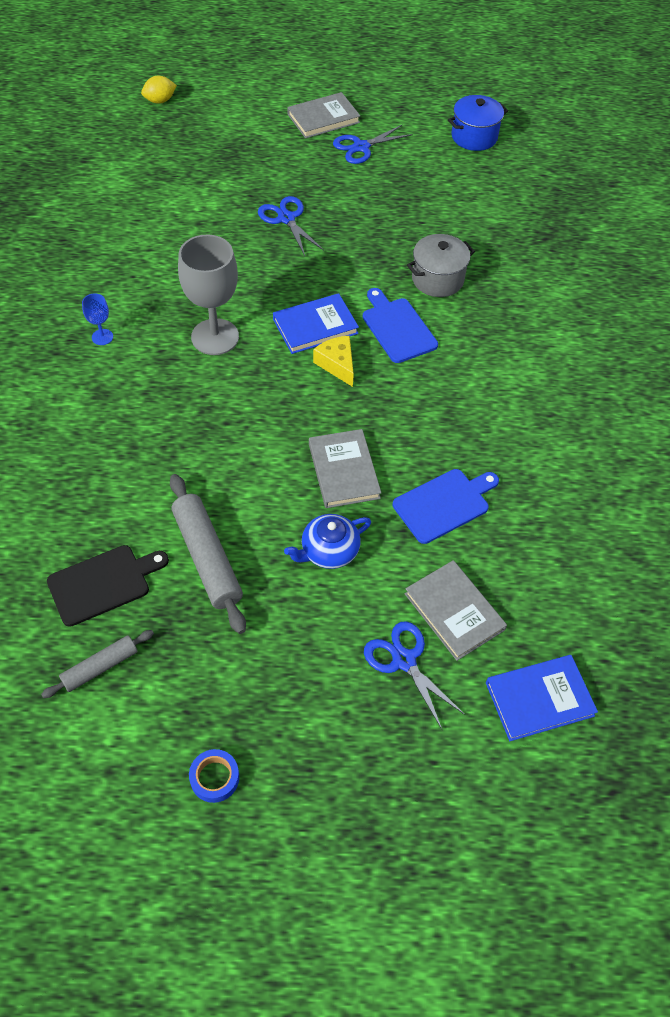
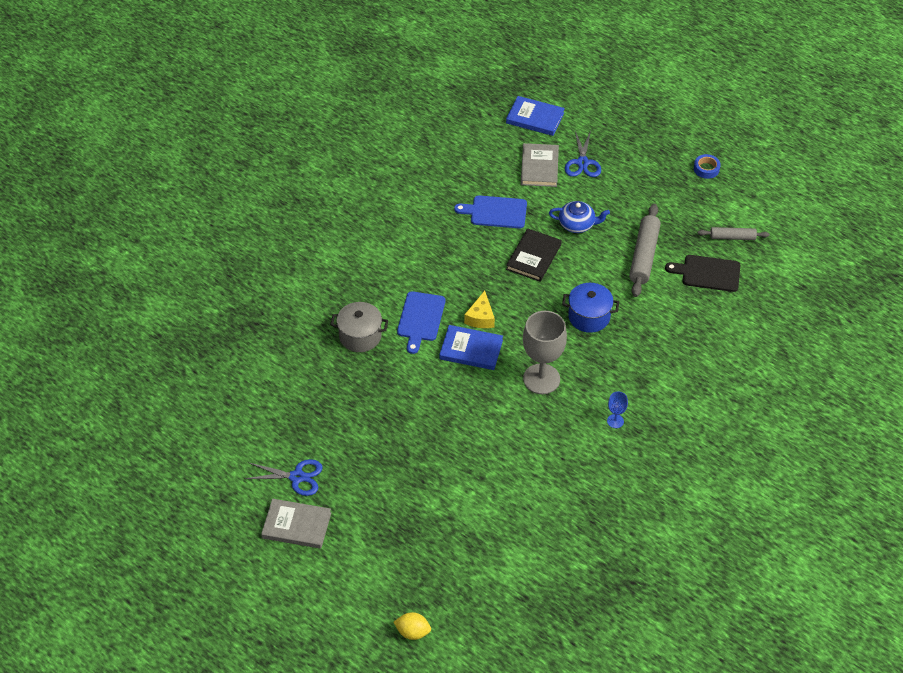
camera: 140 degrees left, 5 degrees down
blue scissors [258,196,324,256] -> none
grey book [309,429,381,508] -> black book [506,228,562,282]
blue pot [448,95,508,151] -> blue pot moved to [562,283,619,333]

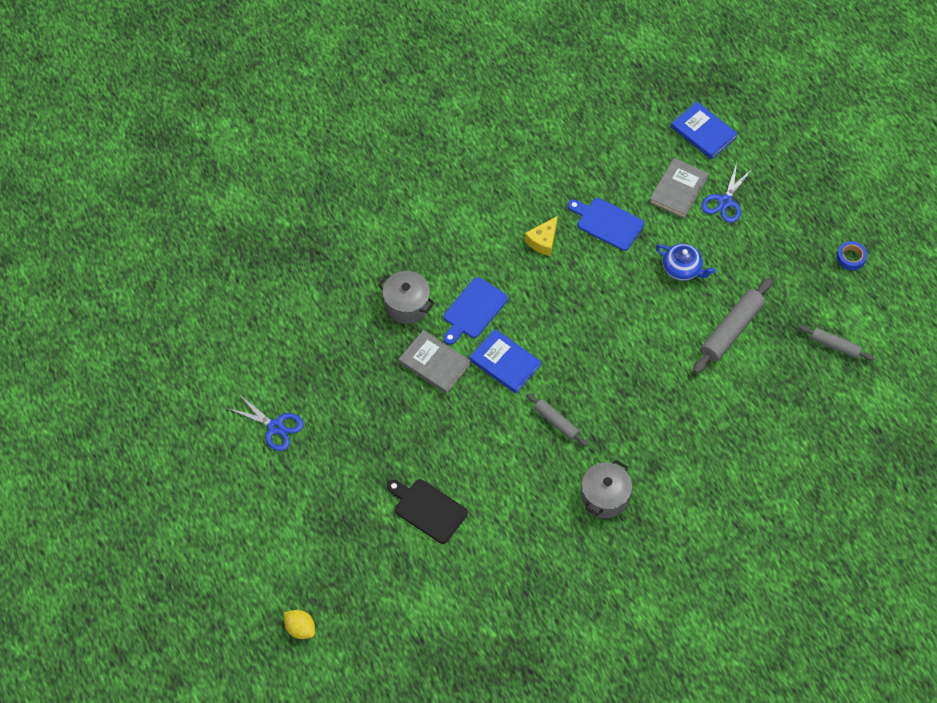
camera: 25 degrees right, 10 degrees up
grey book [261,499,331,549] -> grey book moved to [399,330,471,394]
yellow cheese [464,291,495,328] -> yellow cheese moved to [525,216,558,256]
black book [506,228,562,282] -> none
grey goblet [523,311,567,394] -> grey rolling pin [526,393,588,447]
blue pot [562,283,619,333] -> none
blue goblet [607,391,628,428] -> grey pot [581,460,632,518]
black cutting board [665,255,740,292] -> black cutting board moved to [387,479,468,544]

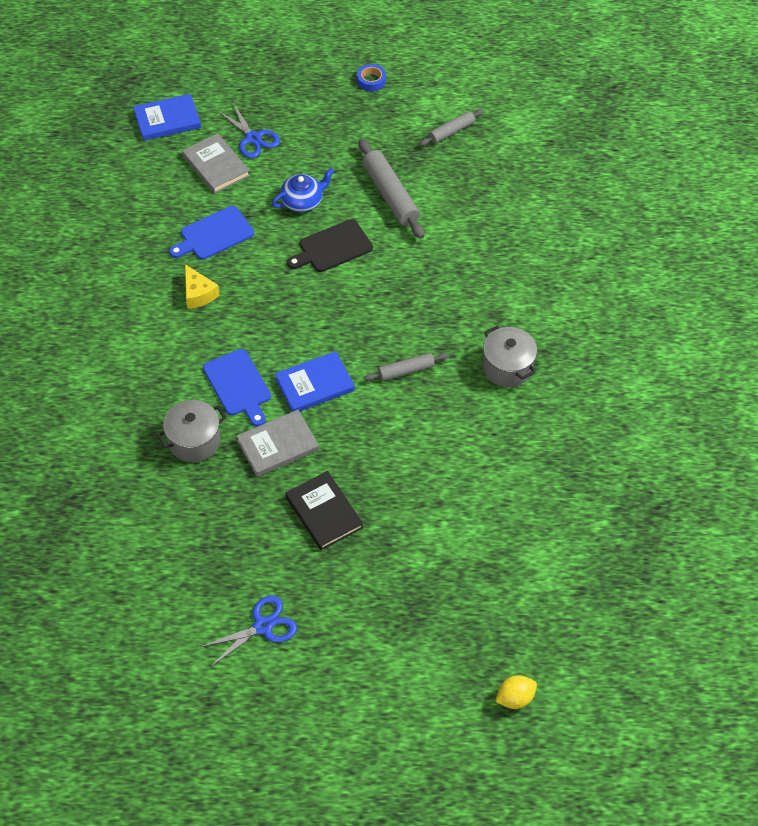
camera: 65 degrees left, 5 degrees down
black cutting board [387,479,468,544] -> black cutting board moved to [287,219,373,272]
none -> black book [285,471,363,550]

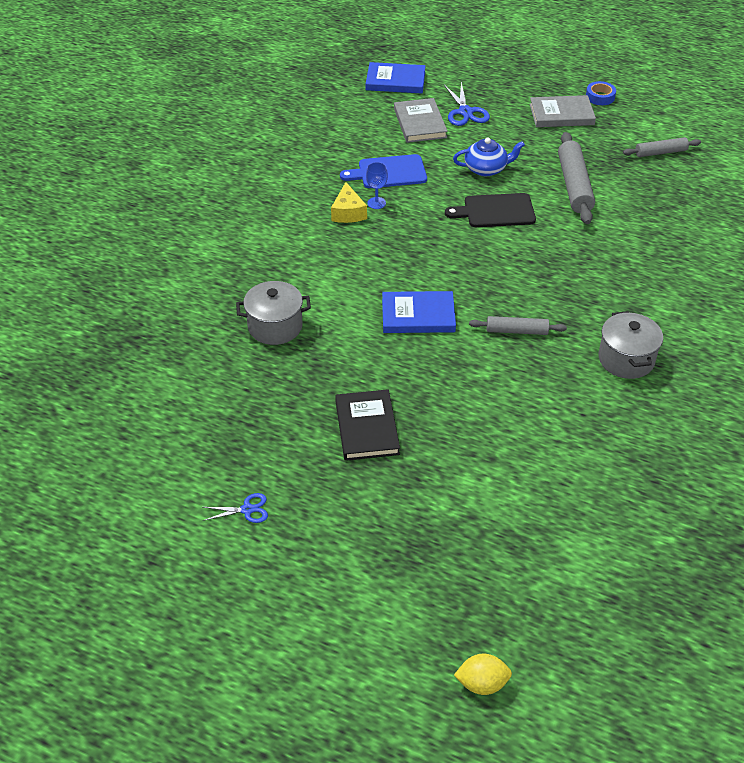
camera: 25 degrees right, 10 degrees down
blue scissors [201,595,297,666] -> blue scissors [203,493,268,523], size x0.61
blue cutting board [203,349,271,426] -> none
grey book [236,410,319,477] -> grey book moved to [530,95,596,127]
none -> blue goblet [366,162,388,209]

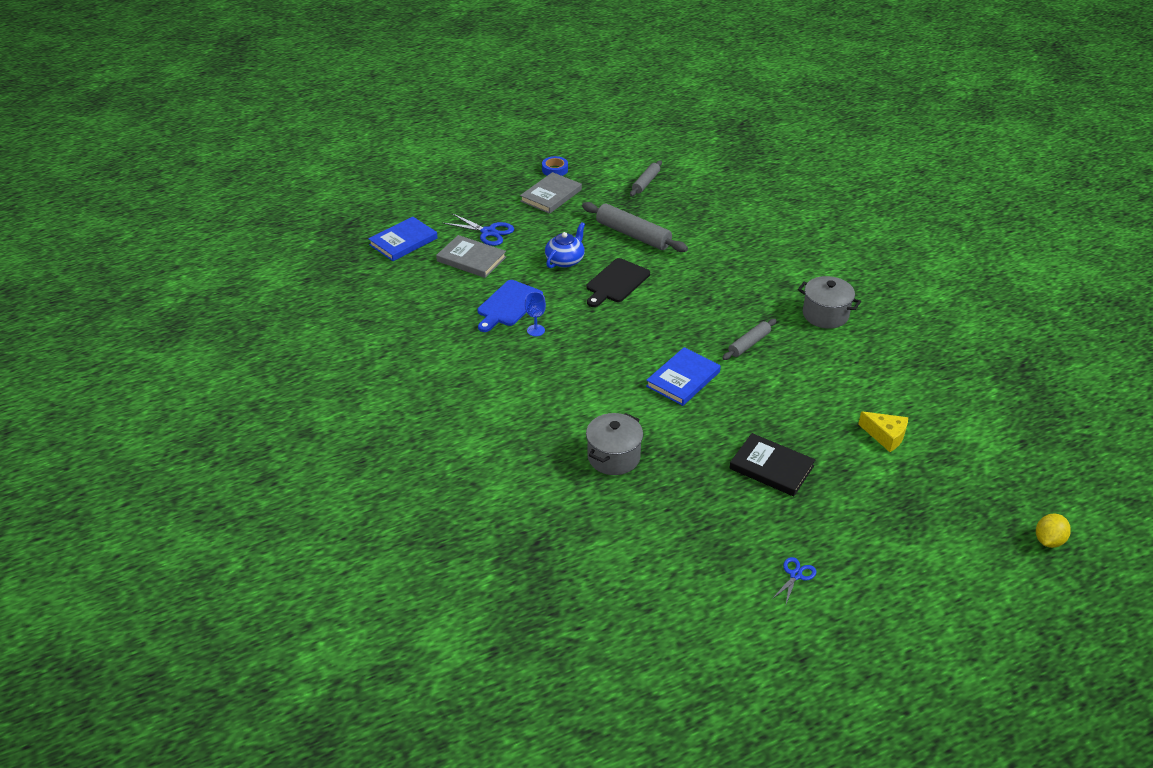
camera: 50 degrees left, 5 degrees down
yellow cheese [331,182,367,223] -> yellow cheese moved to [858,411,908,452]

